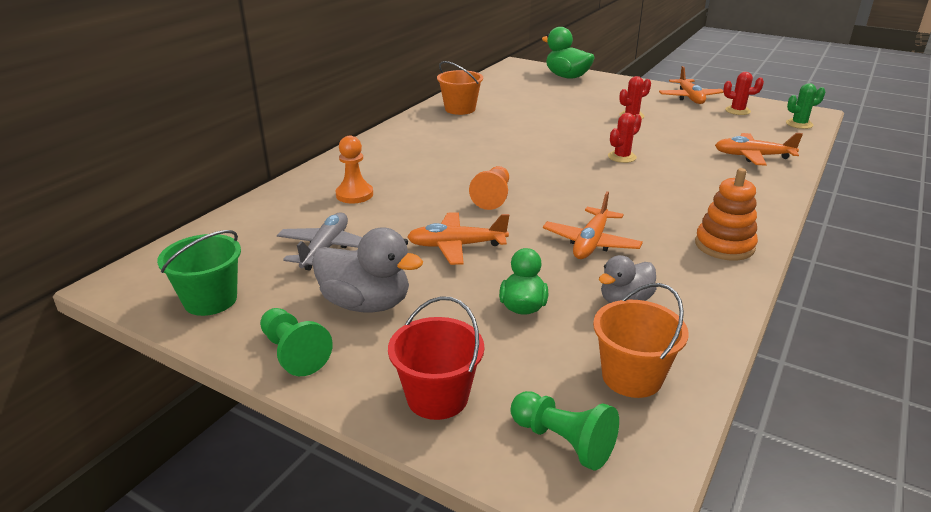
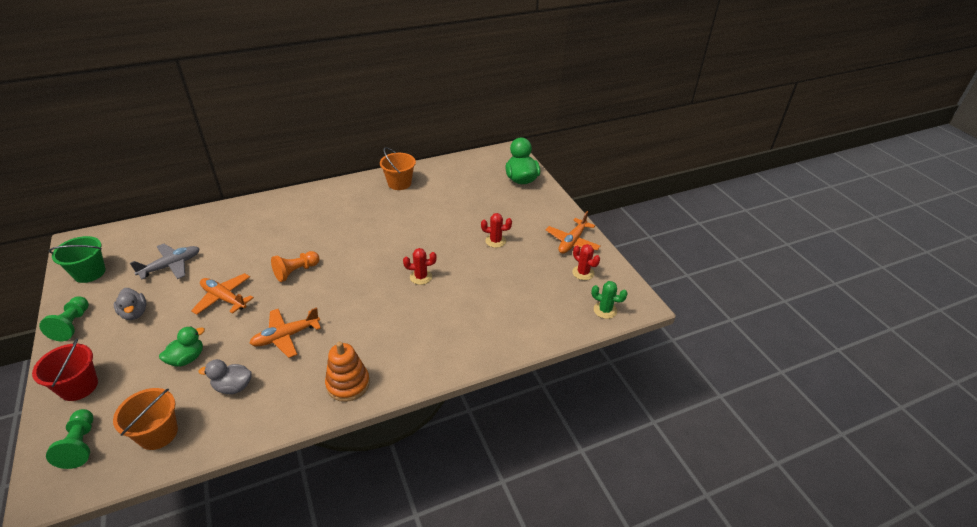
camera: 35 degrees right, 10 degrees up
grey duck [312,227,423,312] -> grey duck [114,288,147,320], size x0.64
orange pawn [336,136,373,204] -> none
orange plane [715,133,803,166] -> none

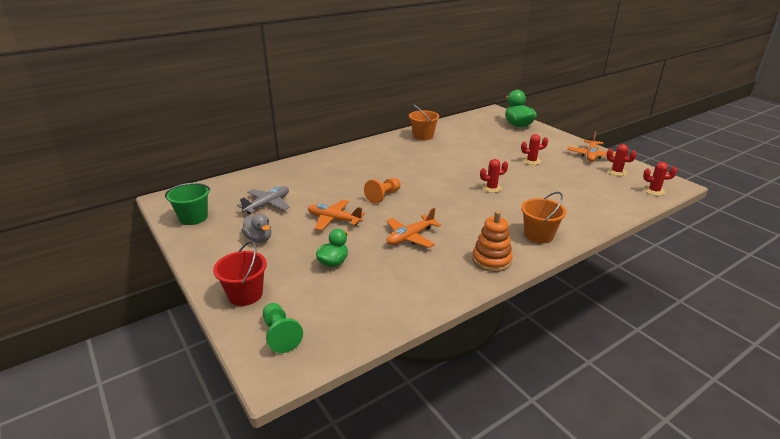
camera: 10 degrees left, 10 degrees down
green pawn [39,297,89,341] -> none
orange bucket [113,388,178,450] -> orange bucket moved to [521,192,566,243]
grey duck [199,359,252,394] -> none
green cactus [591,281,628,319] -> red cactus [643,162,677,196]

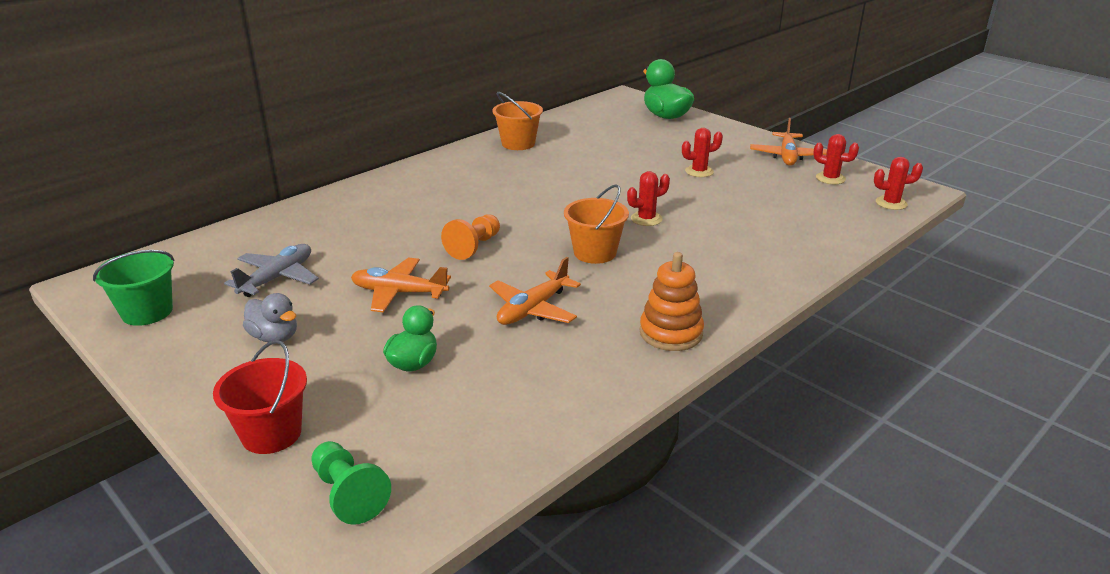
camera: 10 degrees left, 0 degrees up
orange bucket [521,192,566,243] -> orange bucket moved to [564,184,629,264]

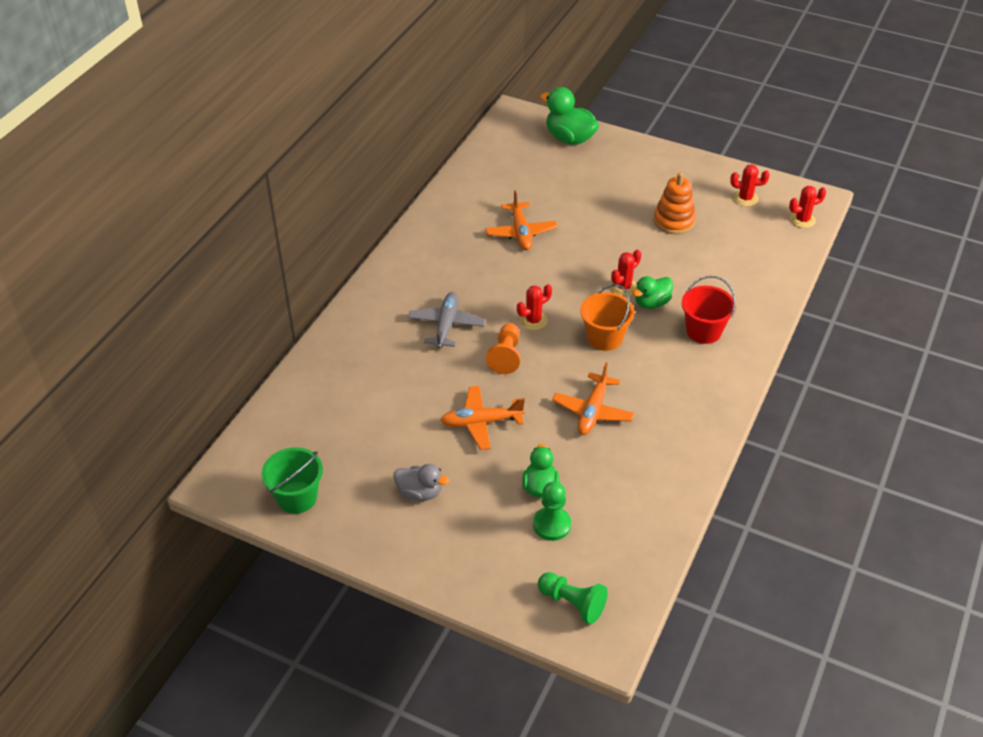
camera: 20 degrees left, 15 degrees up
red bucket [213,340,307,454] -> red bucket moved to [682,276,736,344]
grey plane [224,244,319,297] -> grey plane moved to [408,292,486,349]
orange bucket [492,92,543,150] -> none
orange stacking toy [640,252,704,351] -> orange stacking toy moved to [654,172,696,234]
red cactus [682,128,723,177] -> red cactus moved to [517,284,552,330]
orange plane [750,118,827,166] -> orange plane moved to [485,190,557,250]
none -> green pawn [533,481,571,541]
none -> green duck [632,276,673,309]

